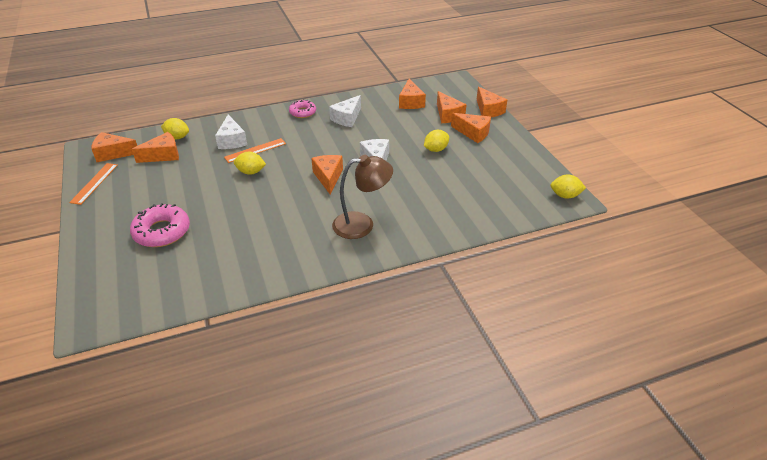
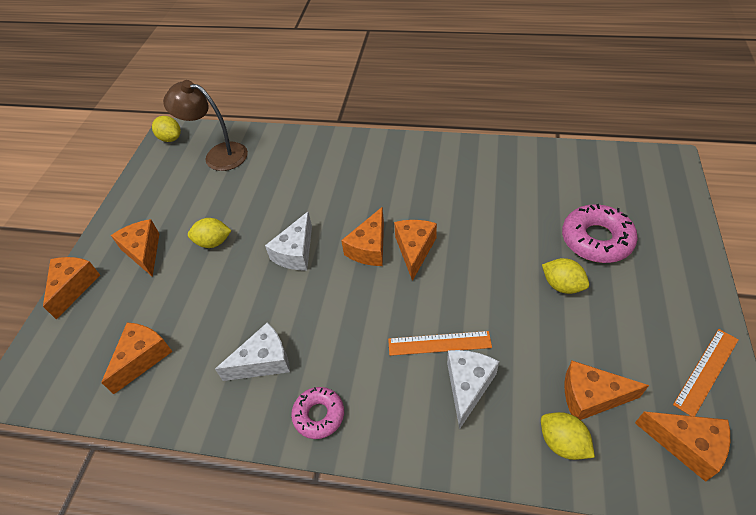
camera: 145 degrees left, 10 degrees up
yellow lemon [234,152,266,175] -> yellow lemon moved to [542,258,589,294]
brown lamp [332,155,393,239] -> brown lamp moved to [163,80,248,171]
orange cheese [437,91,467,123] -> orange cheese moved to [394,220,437,281]

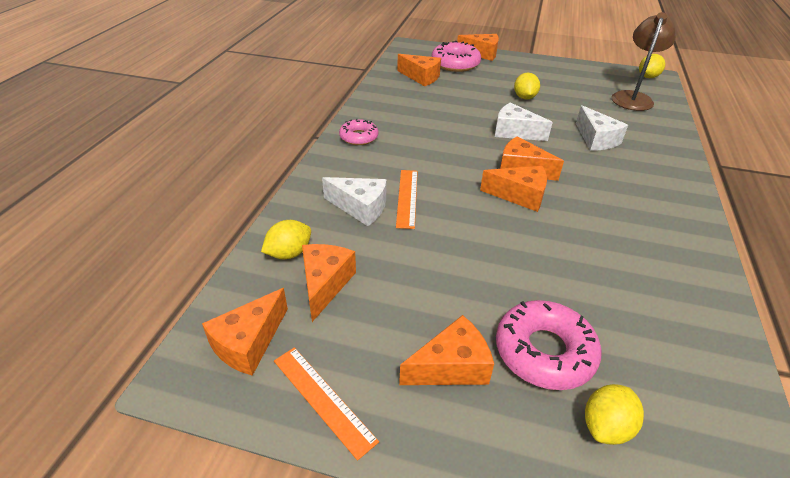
camera: 90 degrees right, 10 degrees down
orange cheese [111,219,160,277] -> orange cheese moved to [399,315,494,385]
white cheese [215,322,290,381] -> white cheese moved to [576,105,628,151]
yellow lemon [542,258,589,294] -> yellow lemon moved to [585,384,644,445]
none -> pink donut [431,41,481,72]

